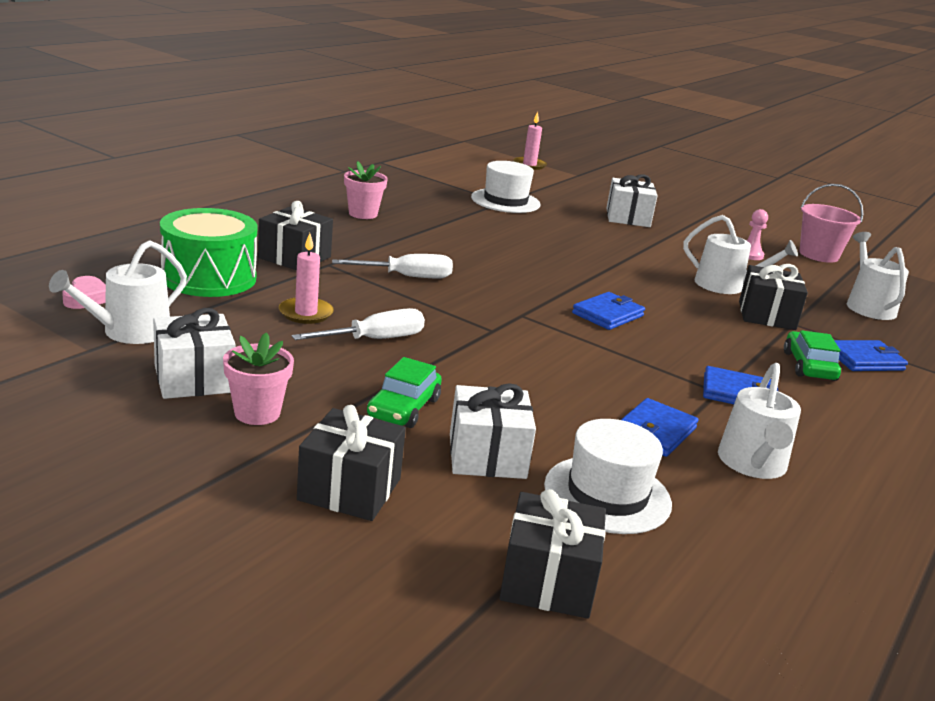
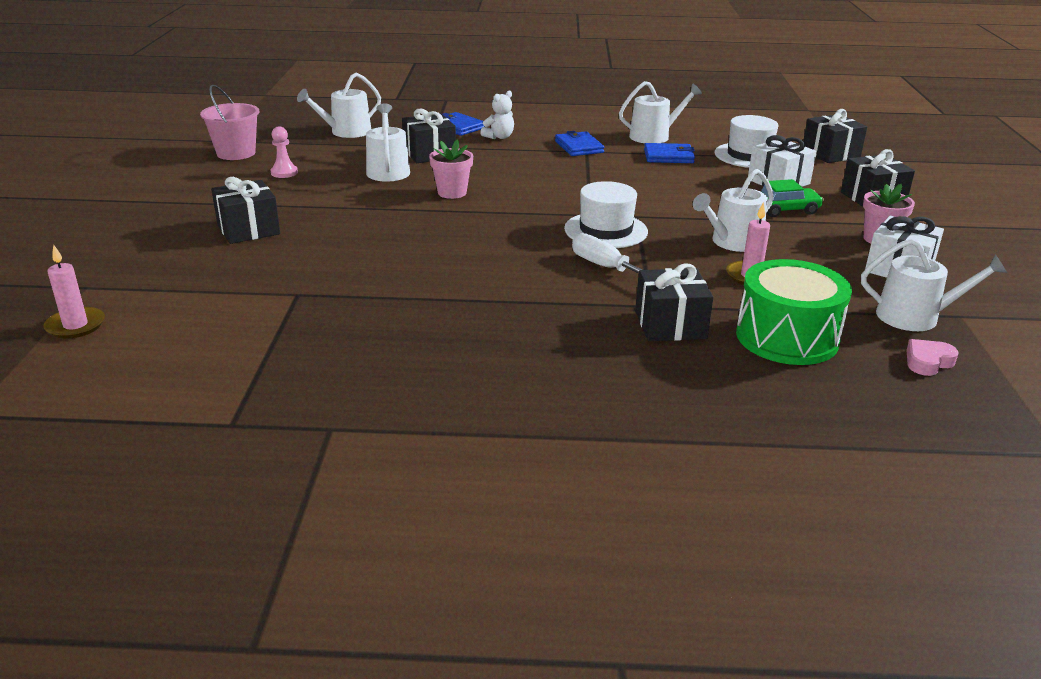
camera: 120 degrees left, 5 degrees up
white screwdriver [292,308,425,340] -> white watering can [693,169,774,252]
pink flower pot [344,161,388,219] -> pink flower pot moved to [429,139,473,199]
white hat [471,161,541,213] -> white hat moved to [564,181,648,248]
blue wallet [572,292,645,330] -> none
white gift [606,174,657,227] -> black gift [211,177,280,244]
green car [784,330,841,381] -> white teddy bear [480,91,514,139]

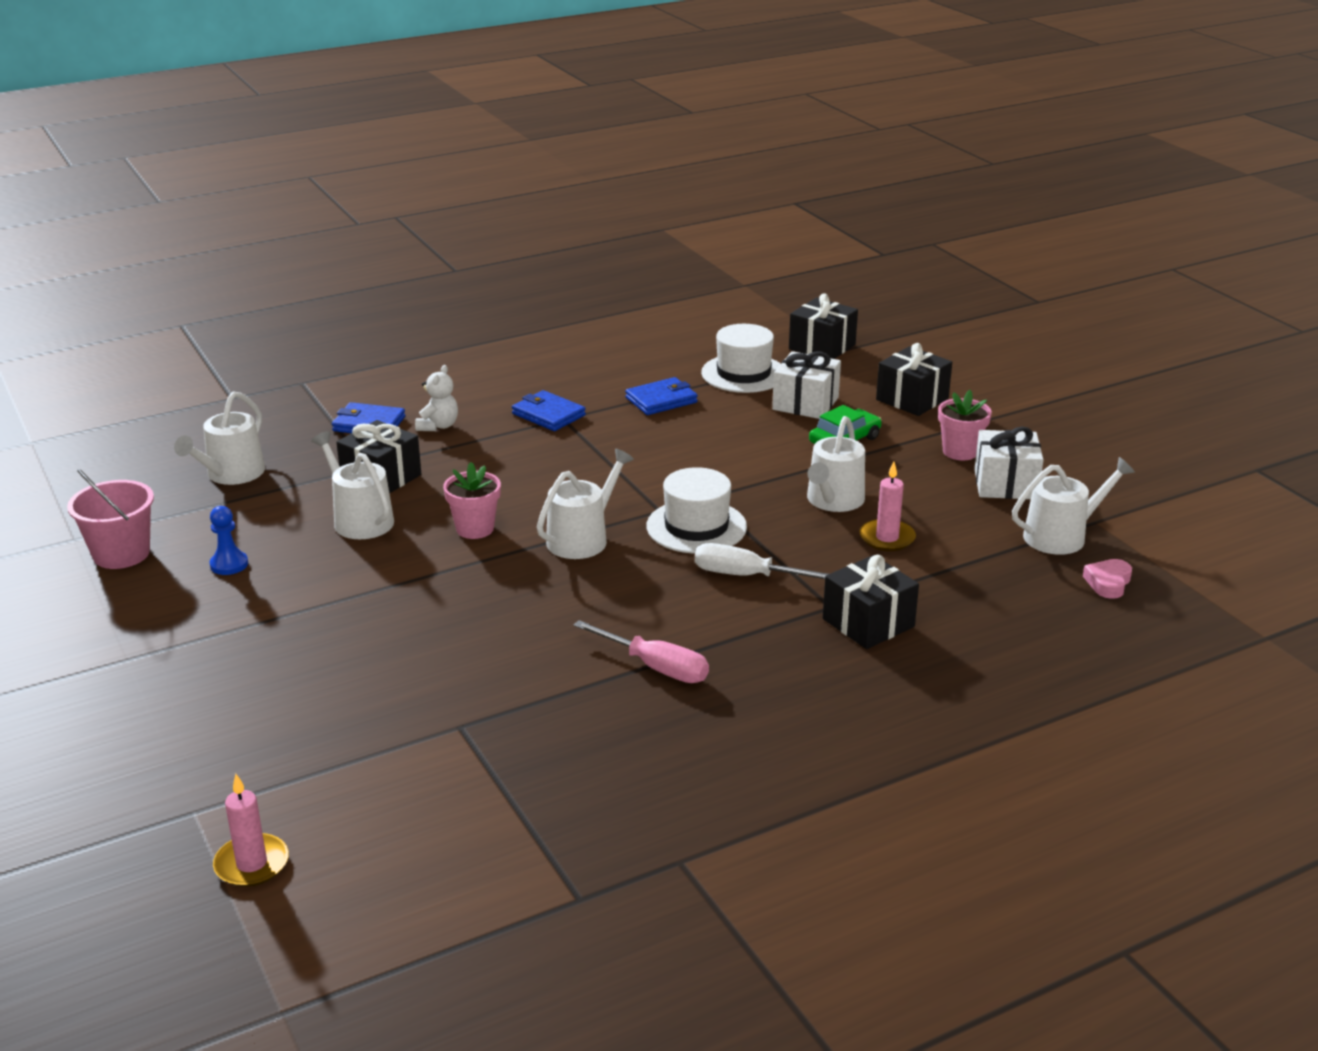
camera: 30 degrees left, 0 degrees up
black gift [211,177,280,244] -> none
pink pawn [271,126,298,178] -> blue pawn [209,506,248,575]
white watering can [619,81,702,143] -> white watering can moved to [537,449,634,559]
green drum [736,259,852,365] -> none
none -> pink screwdriver [573,620,709,683]

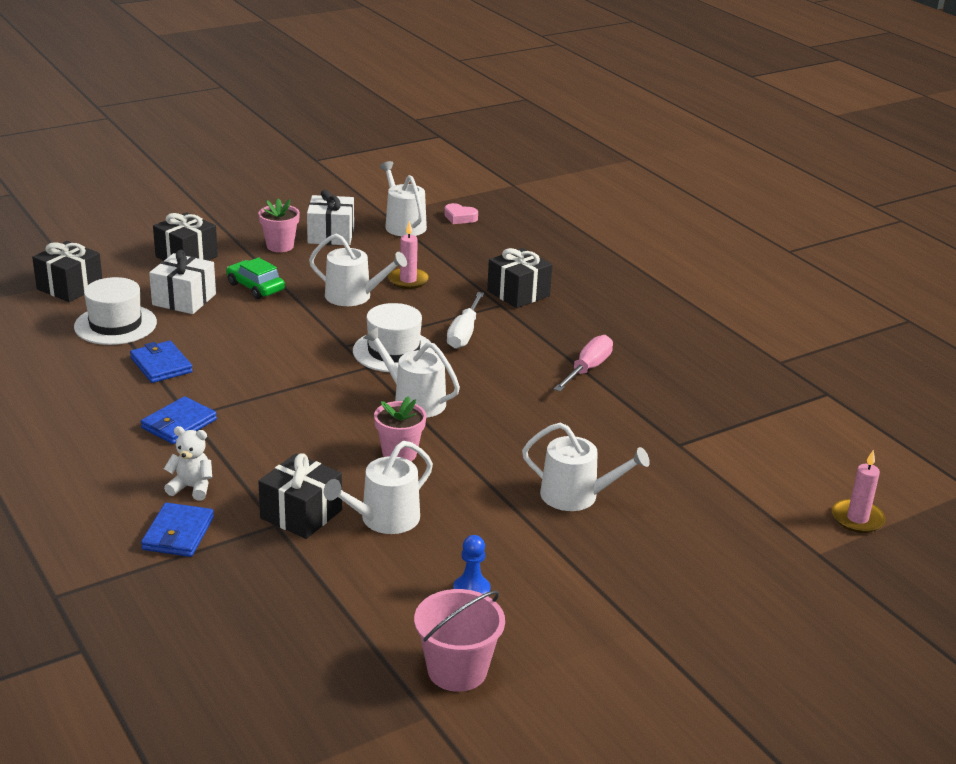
camera: 95 degrees left, 0 degrees up
white watering can [174,391,265,485] -> white watering can moved to [522,422,650,511]

